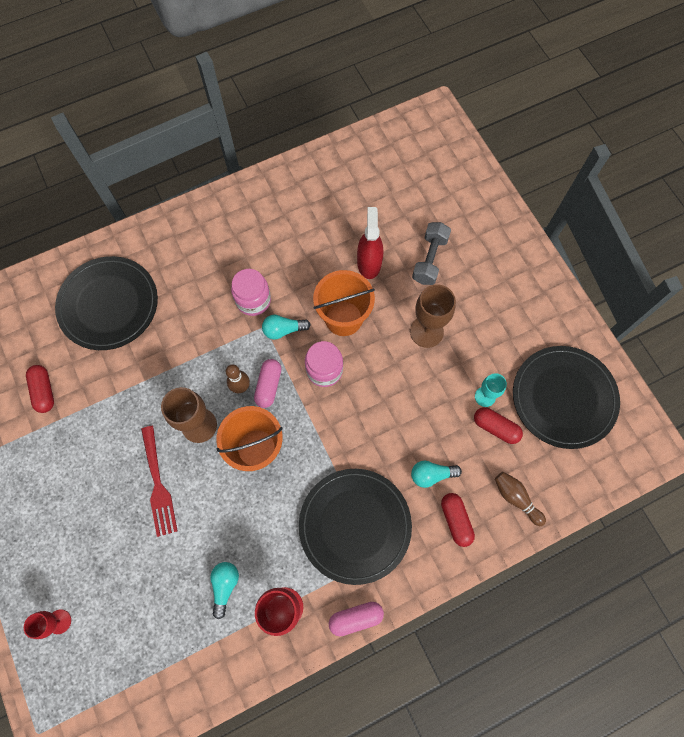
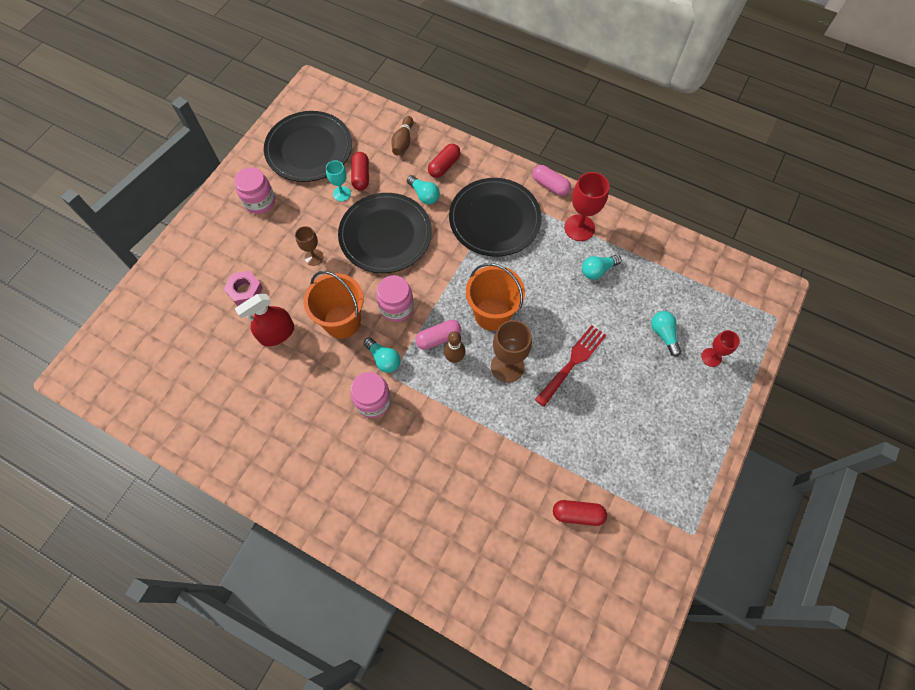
camera: 125 degrees left, 5 degrees down
red capsule [26,365,54,413] -> red capsule turned 60 degrees clockwise [553,500,607,526]
black plate [55,256,158,350] -> black plate moved to [338,193,432,273]
brown goblet [410,284,456,348] -> brown goblet [295,226,324,266], size x0.60
grey dumbbell [412,222,451,285] -> pink nut [224,271,263,306]
none -> pink jar [234,167,275,214]
none -> turquoise light bulb [651,311,681,357]

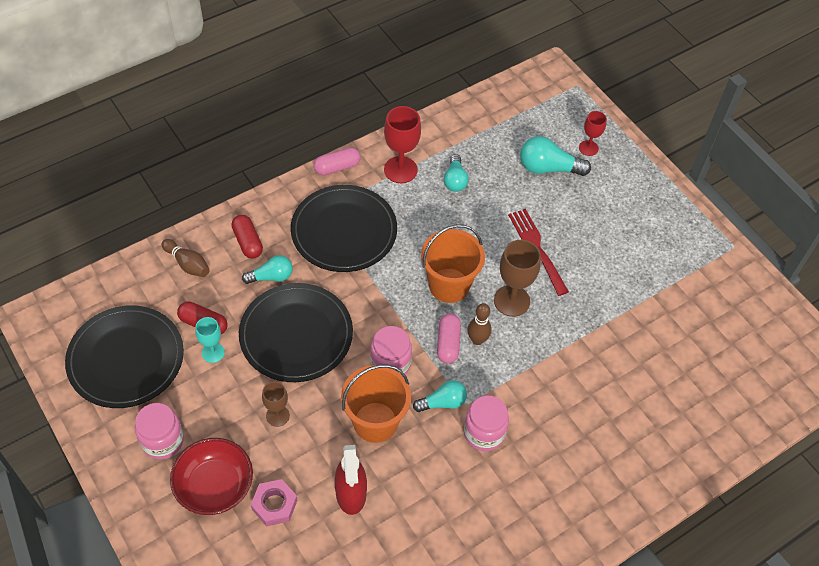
camera: 65 degrees left, 10 degrees down
red capsule [553,500,607,526] -> none
turquoise light bulb [651,311,681,357] -> turquoise light bulb [520,136,591,176], size x1.53
none -> red bowl [170,438,253,515]

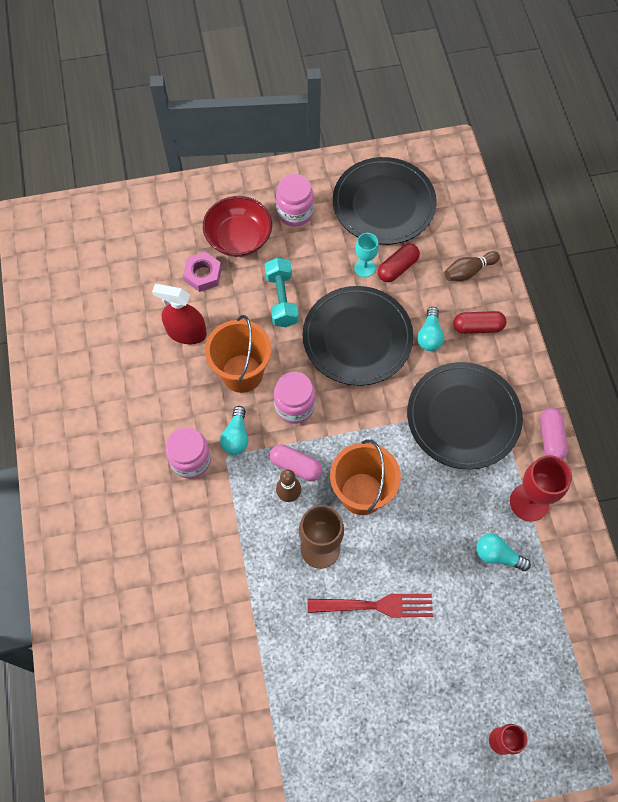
camera: 115 degrees right, 10 degrees up
brown goblet [262,381,290,427] -> turquoise dumbbell [265,258,299,327]
turquoise light bulb [520,136,591,176] -> none

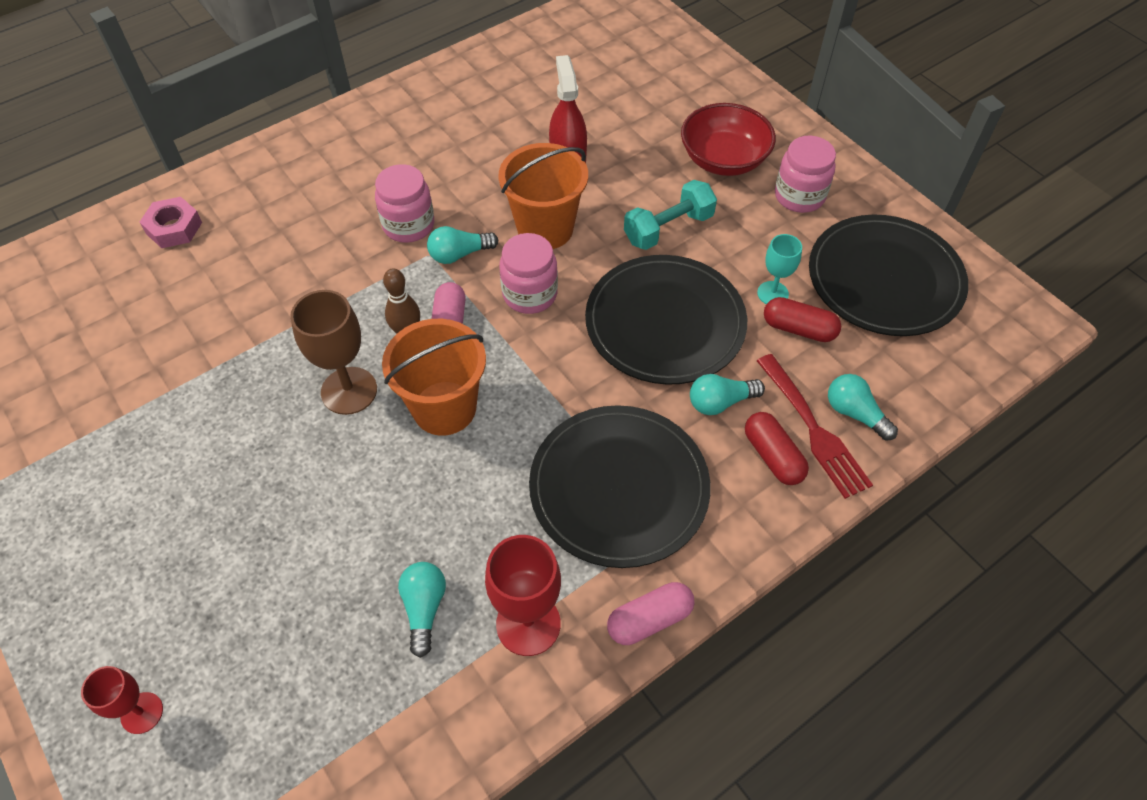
camera: 65 degrees right, 10 degrees down
pink nut [183,252,222,292] -> pink nut moved to [140,197,202,248]
red fork [308,594,433,617] -> red fork moved to [757,354,873,499]
brown bowling pin [444,251,500,281] -> turquoise light bulb [828,374,898,441]

